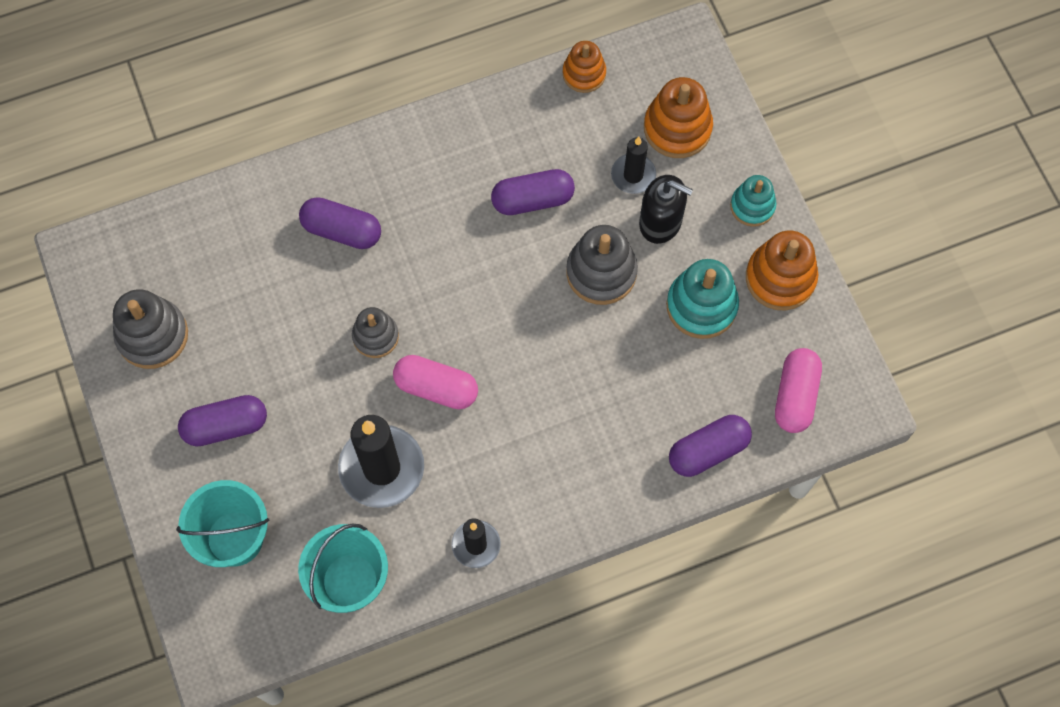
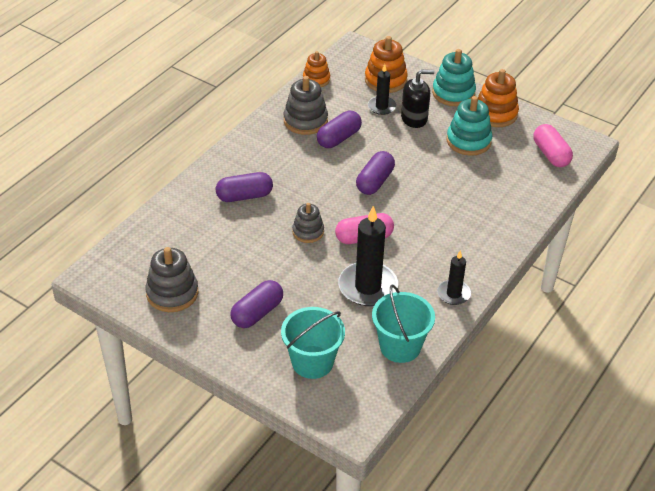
camera: 35 degrees left, 25 degrees down
grey stacking toy [566,225,638,305] -> grey stacking toy moved to [284,76,328,135]
purple capsule [669,415,752,477] -> purple capsule moved to [356,151,395,195]
turquoise stacking toy [730,175,777,227] -> turquoise stacking toy [432,49,476,106], size x1.55

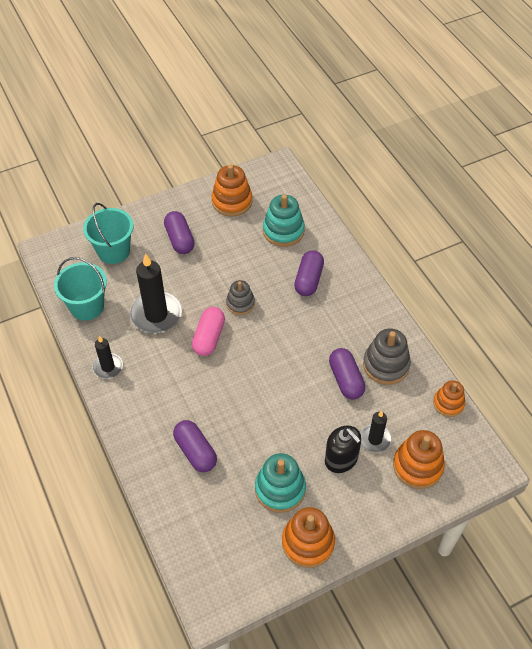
camera: 120 degrees right, 10 degrees up
grey stacking toy [145,247,198,312] -> orange stacking toy [211,164,253,217]
purple capsule [356,151,395,195] -> purple capsule moved to [173,420,217,472]
black soap dispenser [401,69,434,128] -> black soap dispenser turned 60 degrees counterclockwise [325,426,362,473]
turquoise stacking toy [432,49,476,106] -> turquoise stacking toy moved to [263,194,305,247]
pink capsule [534,124,573,167] -> none

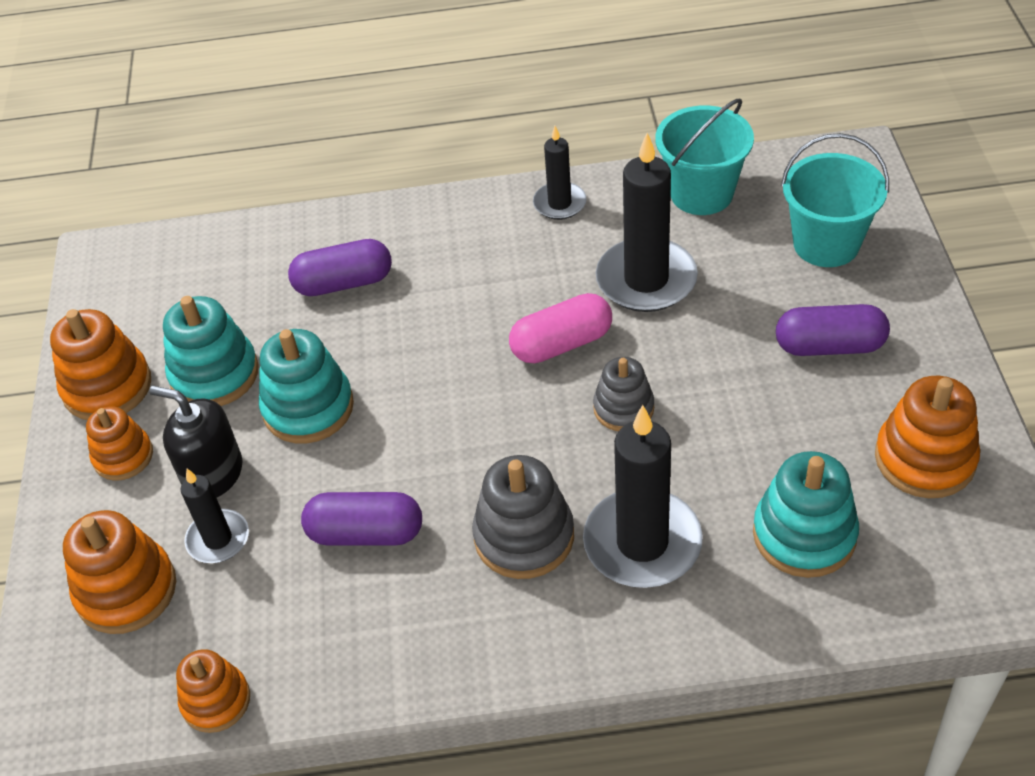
camera: 115 degrees right, 5 degrees down
pink capsule [192,307,225,356] -> pink capsule turned 60 degrees counterclockwise [509,293,612,363]
purple capsule [294,250,324,296] -> black candle [583,405,703,588]
black soap dispenser [325,426,362,473] -> black soap dispenser turned 45 degrees clockwise [149,386,243,498]
grey stacking toy [363,329,411,385] -> grey stacking toy moved to [472,455,574,579]
none -> orange stacking toy [86,406,153,481]
none -> turquoise stacking toy [259,329,354,443]

